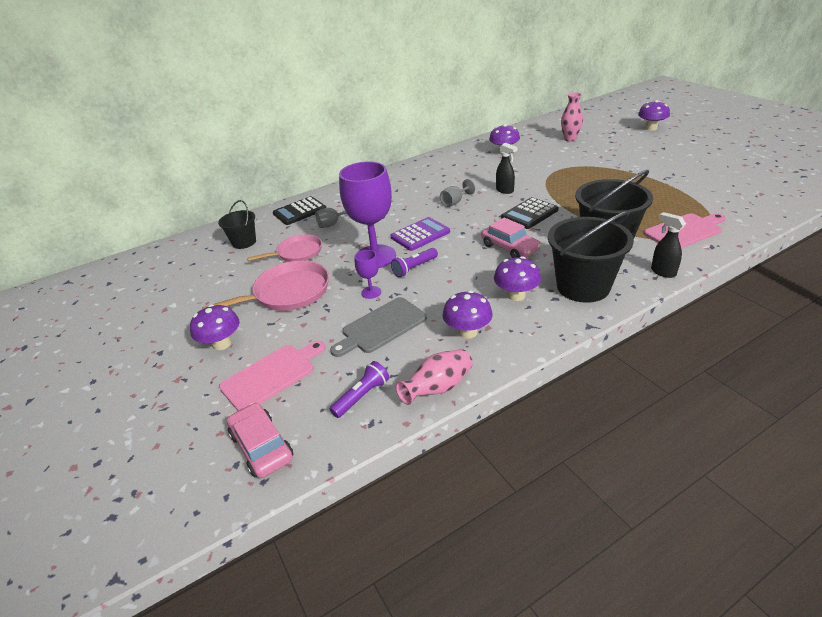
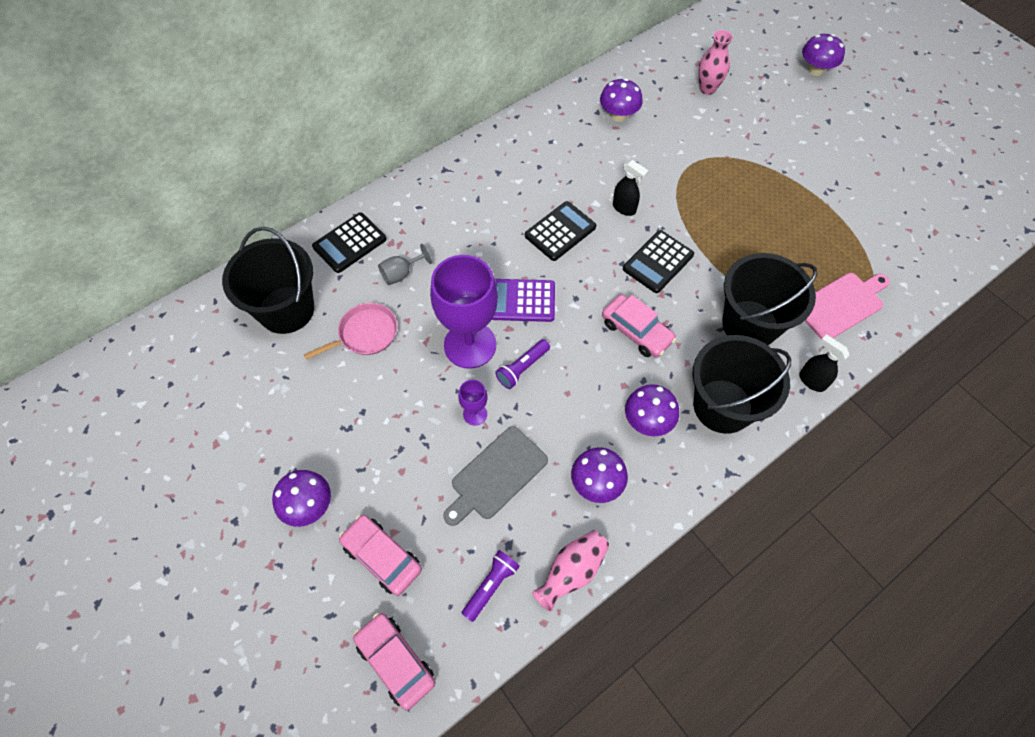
camera: 10 degrees left, 25 degrees up
pink pan [202,261,329,311] -> none
black bucket [218,200,256,249] -> black bucket [222,227,314,334], size x1.75
pink cutting board [219,340,325,411] -> pink car [339,515,422,596]
purple calculator [390,217,450,251] -> purple calculator turned 135 degrees counterclockwise [492,279,555,322]
grey goblet [440,179,475,207] -> black calculator [525,201,596,261]

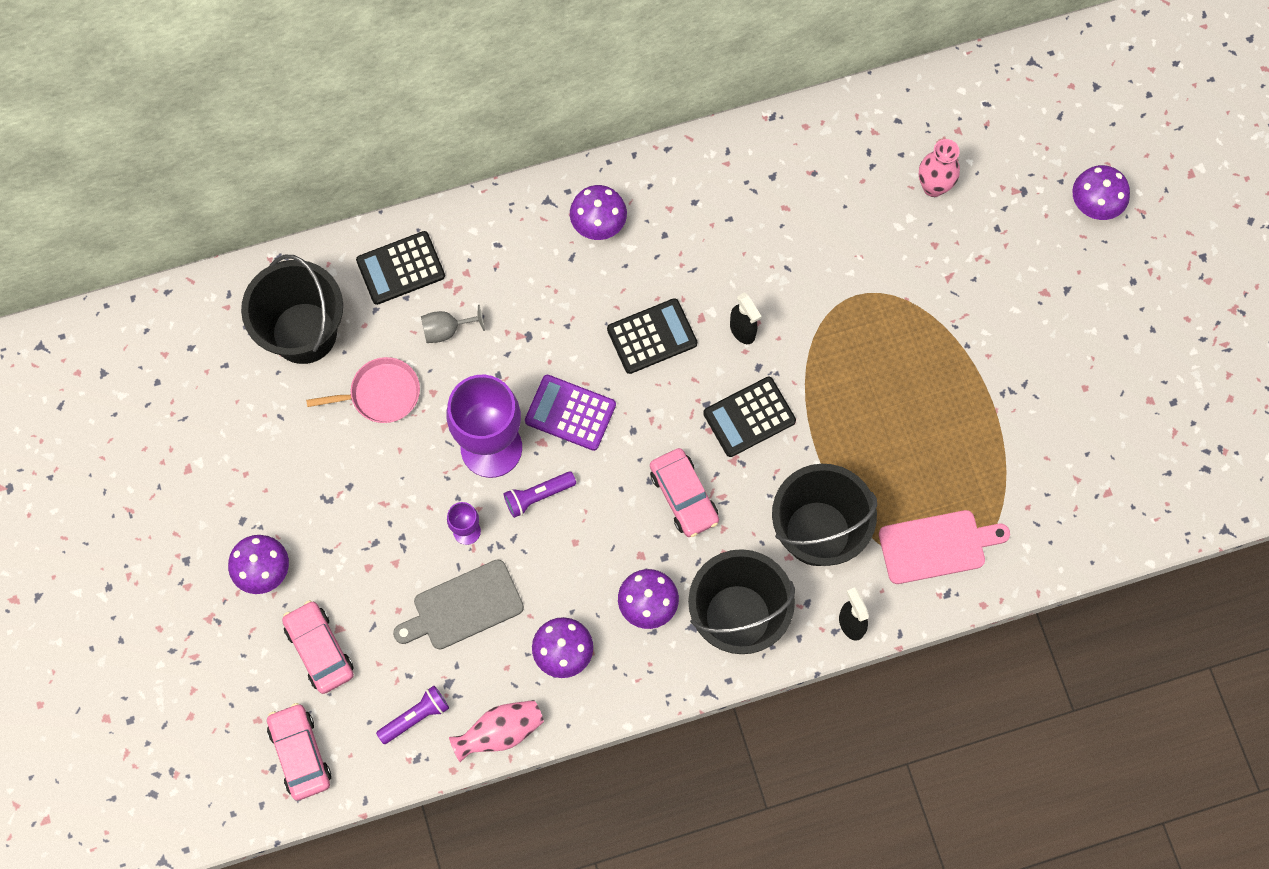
camera: 20 degrees right, 10 degrees up
purple mushroom [600,78,643,122] -> purple mushroom moved to [570,185,627,240]

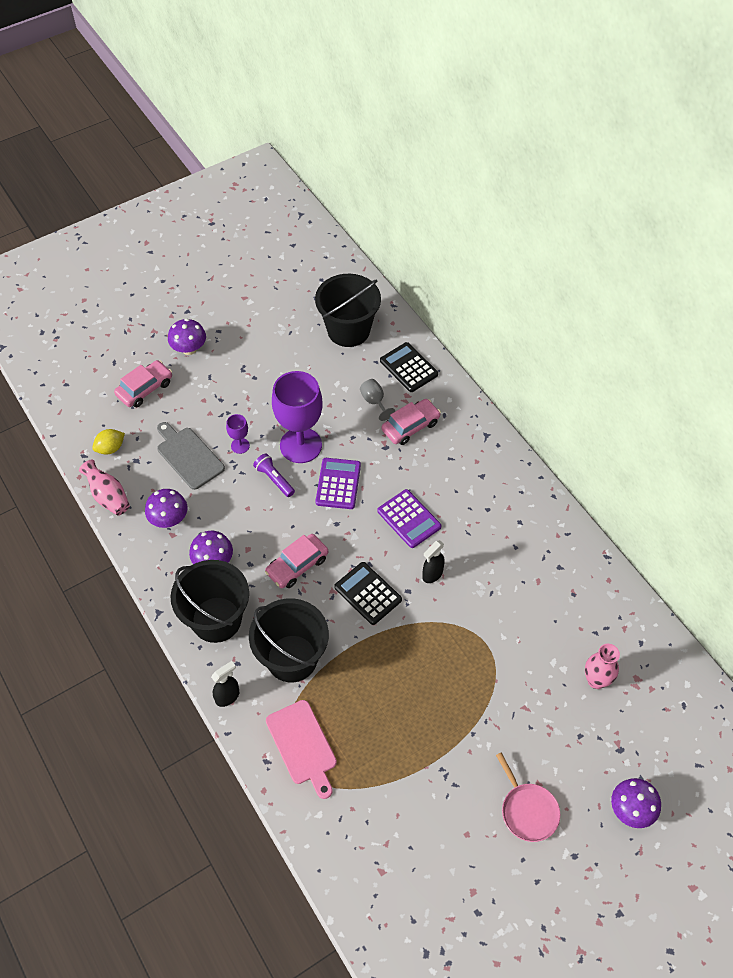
camera: 75 degrees right, 15 degrees down
pink car [267,703,331,801] -> pink car moved to [381,399,441,445]
pink pan [306,357,420,423] -> pink pan moved to [496,752,560,842]
purple flashlight [376,686,449,744] -> yellow lemon [92,429,125,455]
purple mushroom [570,185,627,240] -> none
black calculator [607,298,697,374] -> purple calculator [377,489,441,548]

